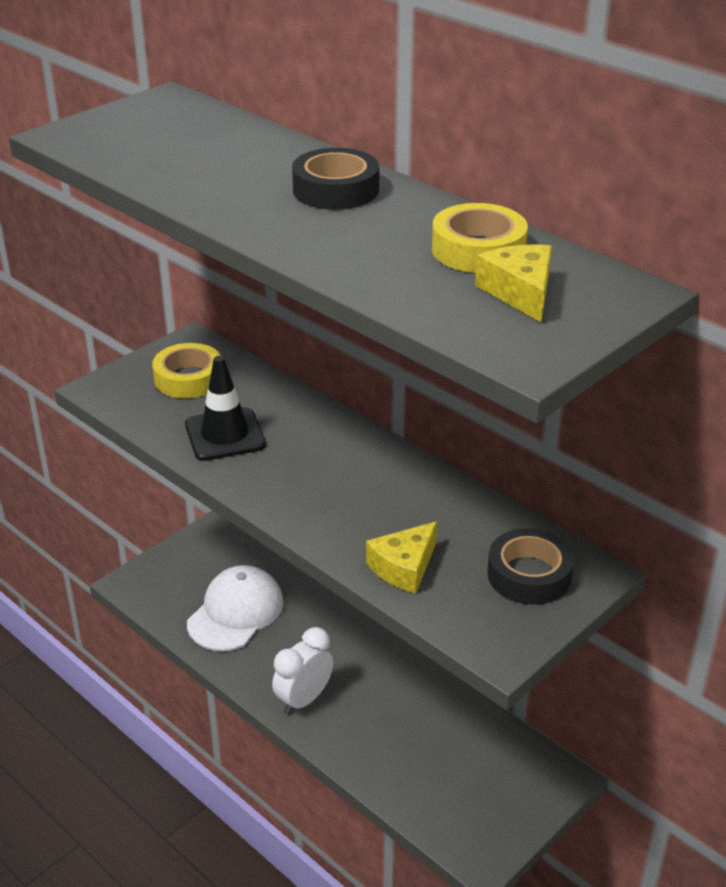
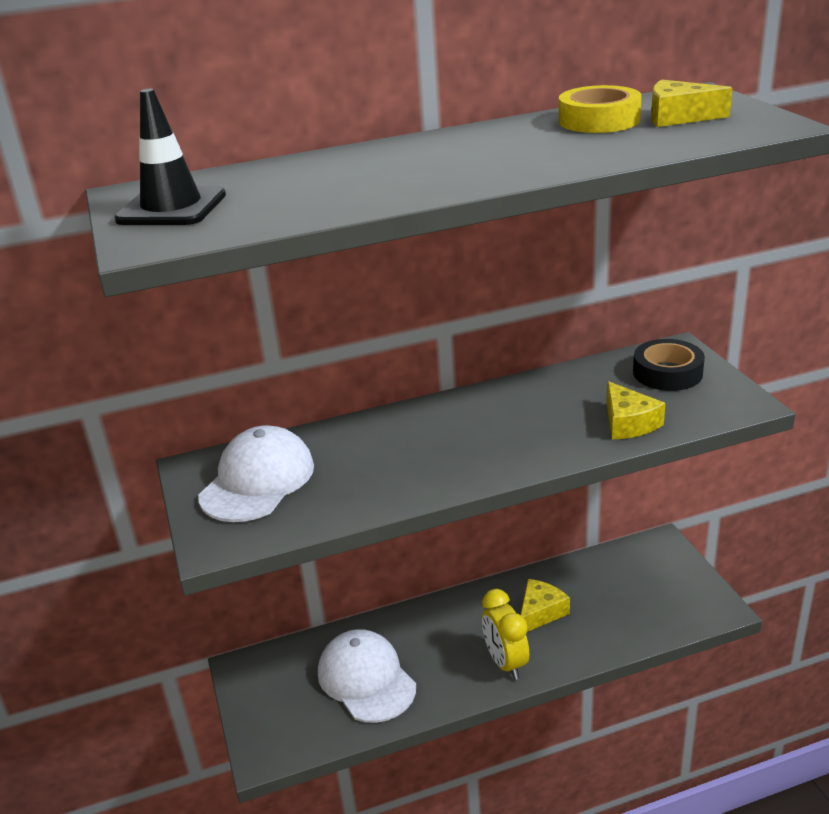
camera: 60 degrees left, 5 degrees down
yellow tape [152,343,221,398] -> white cap [198,425,314,522]
black traffic cone [185,356,266,461] -> black traffic cone moved to [114,89,226,225]
white clock [272,627,333,715] -> yellow clock [482,589,529,680]
black tape [292,148,379,210] -> none
none -> yellow cheese [521,579,570,632]

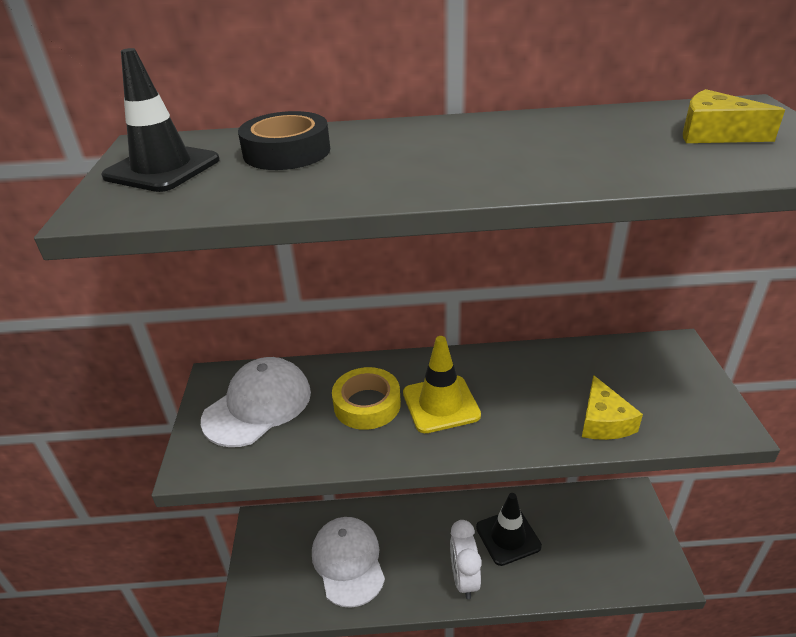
camera: 15 degrees right, 5 degrees up
yellow clock [482,589,529,680] -> white clock [450,520,482,599]
yellow cheese [521,579,570,632] -> black traffic cone [476,493,542,566]
yellow tape [559,85,641,133] -> yellow tape moved to [332,367,401,430]
black tape [633,339,705,391] -> black tape moved to [238,111,330,170]
none -> yellow traffic cone [403,336,481,433]

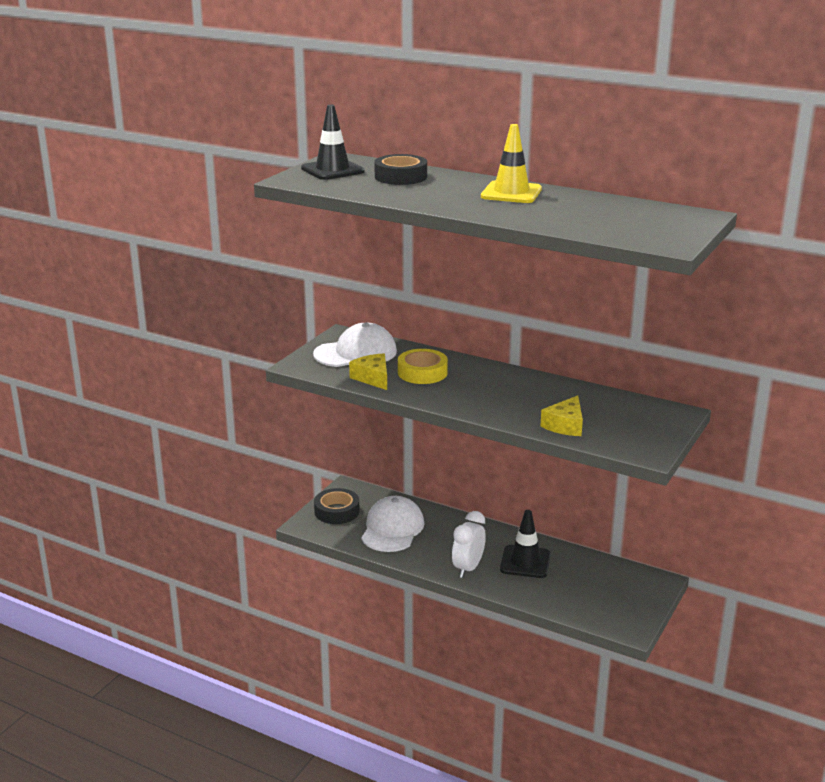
camera: 30 degrees right, 10 degrees down
yellow traffic cone [403,336,481,433] -> yellow traffic cone moved to [481,124,542,203]
yellow cheese [683,89,785,143] -> yellow cheese moved to [349,354,387,390]
none -> black tape [314,488,360,524]

